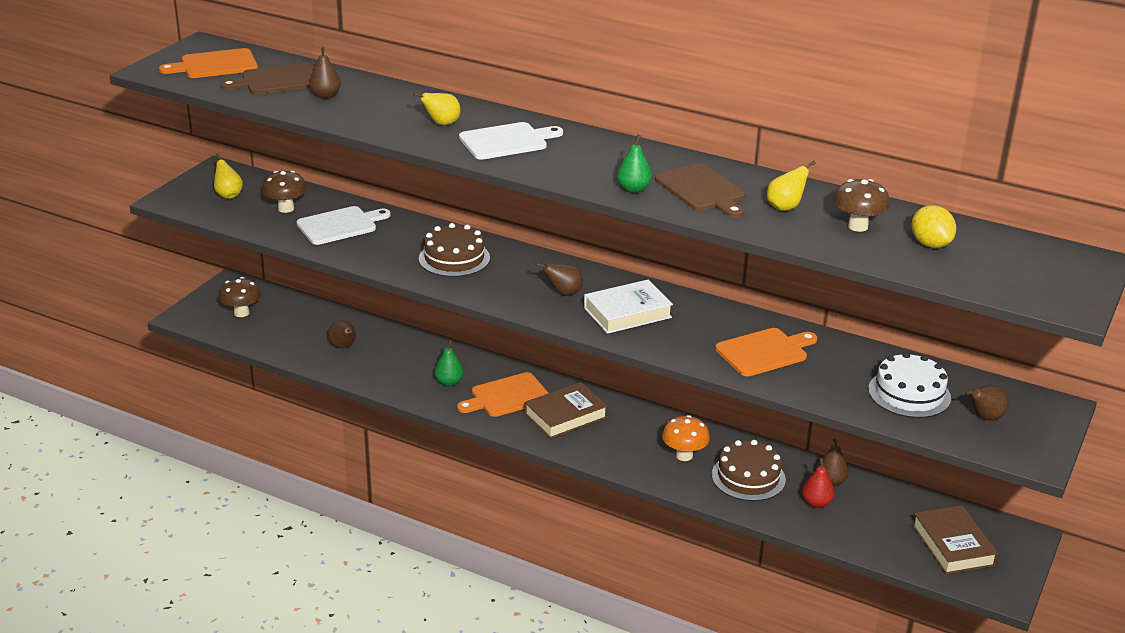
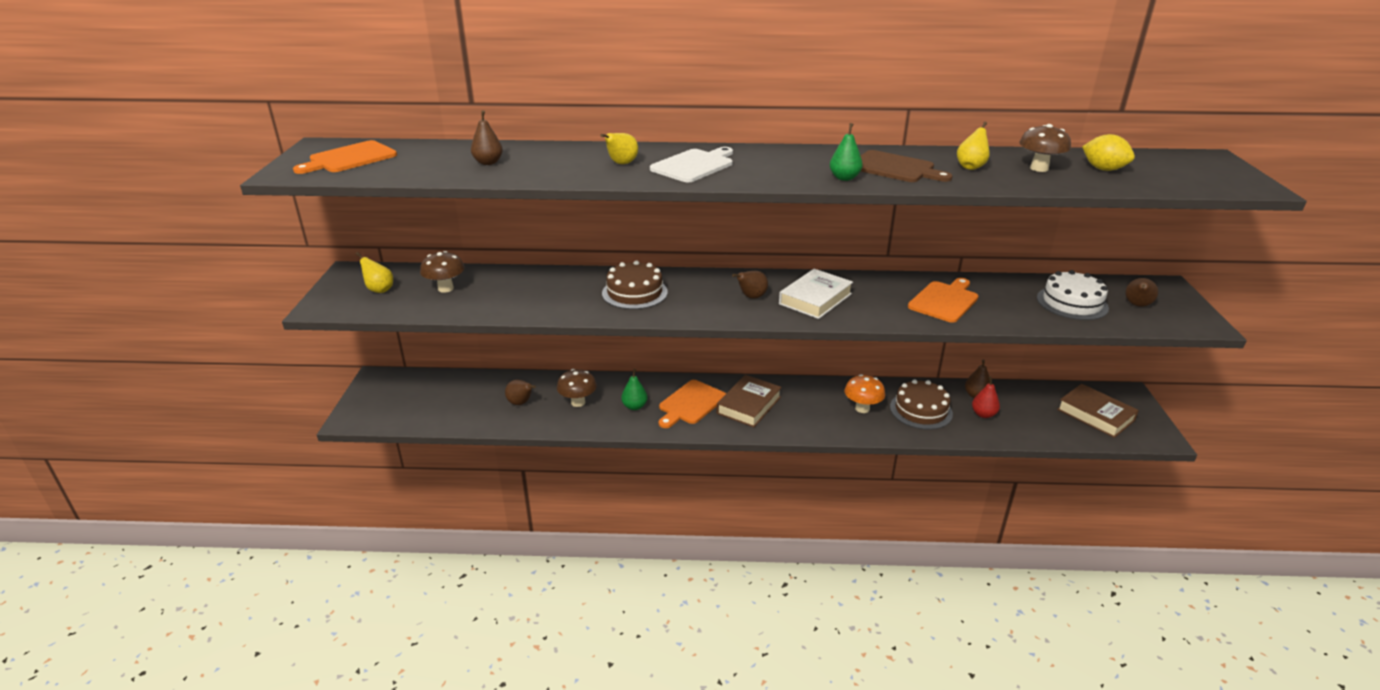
camera: 25 degrees left, 0 degrees up
brown mushroom [219,277,261,317] -> brown mushroom moved to [557,369,597,407]
brown cutting board [221,63,313,94] -> none
white cutting board [297,206,391,245] -> none

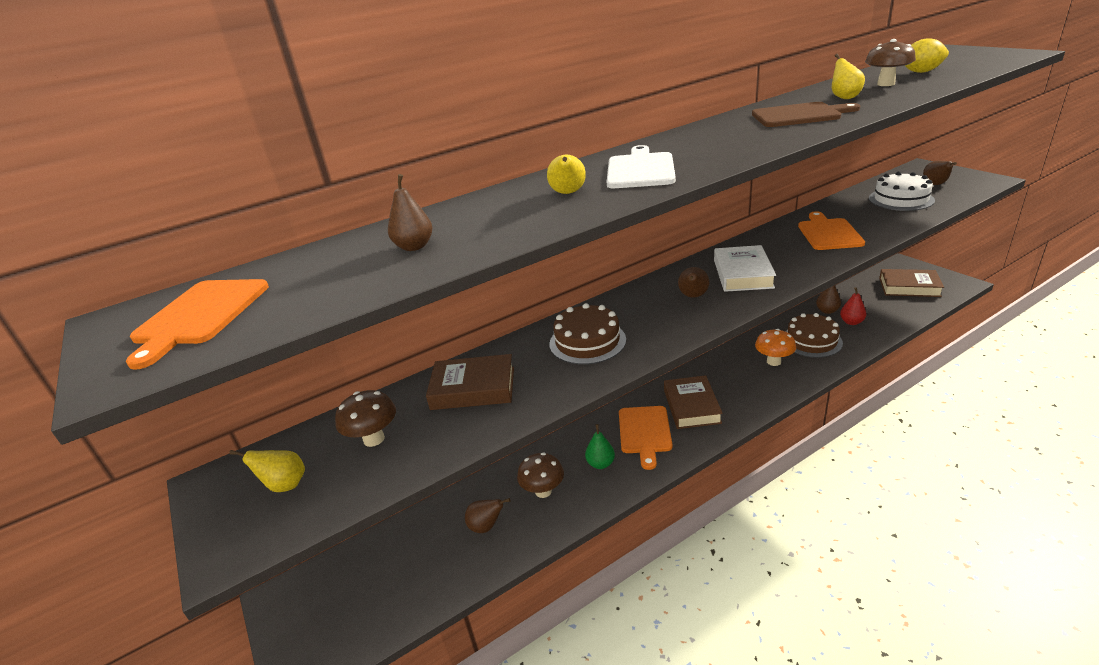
camera: 30 degrees left, 0 degrees up
green pear [830,123,863,181] -> none
none -> brown book [426,354,514,410]

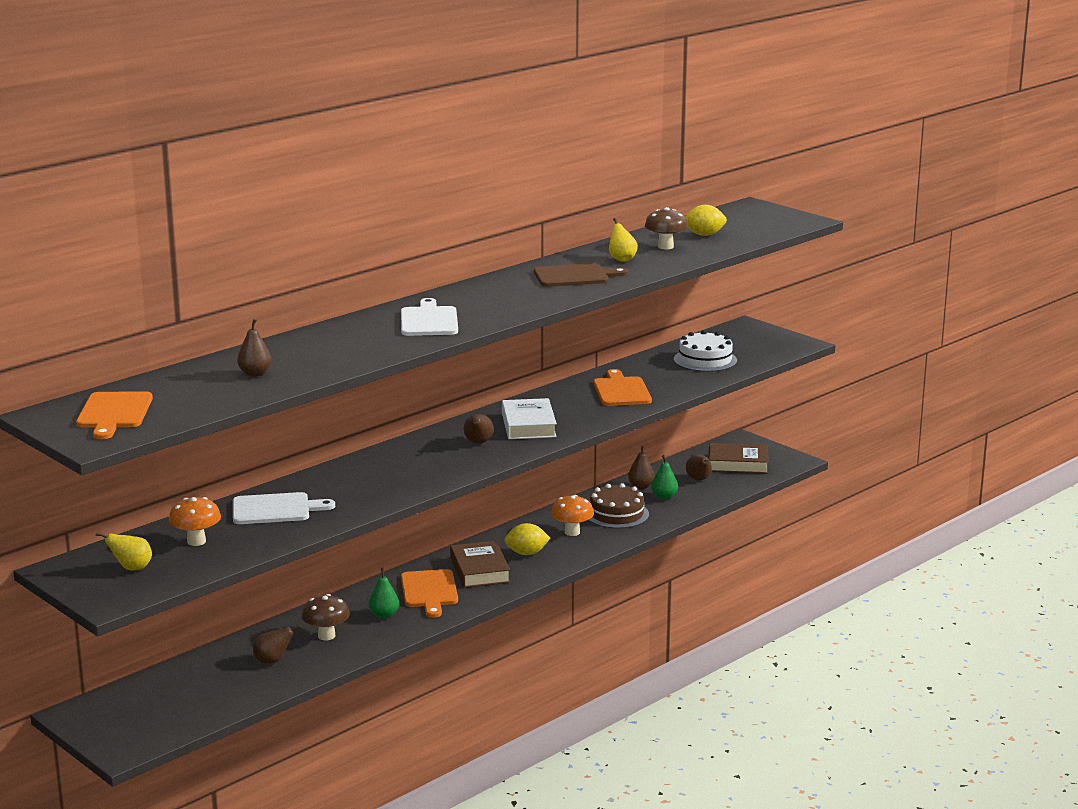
camera: 15 degrees left, 10 degrees down
brown mushroom [335,390,396,447] -> orange mushroom [169,497,221,546]
brown book [426,354,514,410] -> white cutting board [233,492,335,524]
yellow pear [547,155,586,194] -> none
brown cake [549,303,626,364] -> none
red pear [840,287,866,325] -> green pear [651,455,678,500]
brown pear [923,161,957,185] -> brown pear moved to [686,454,712,481]
none -> yellow lemon [504,523,550,555]

